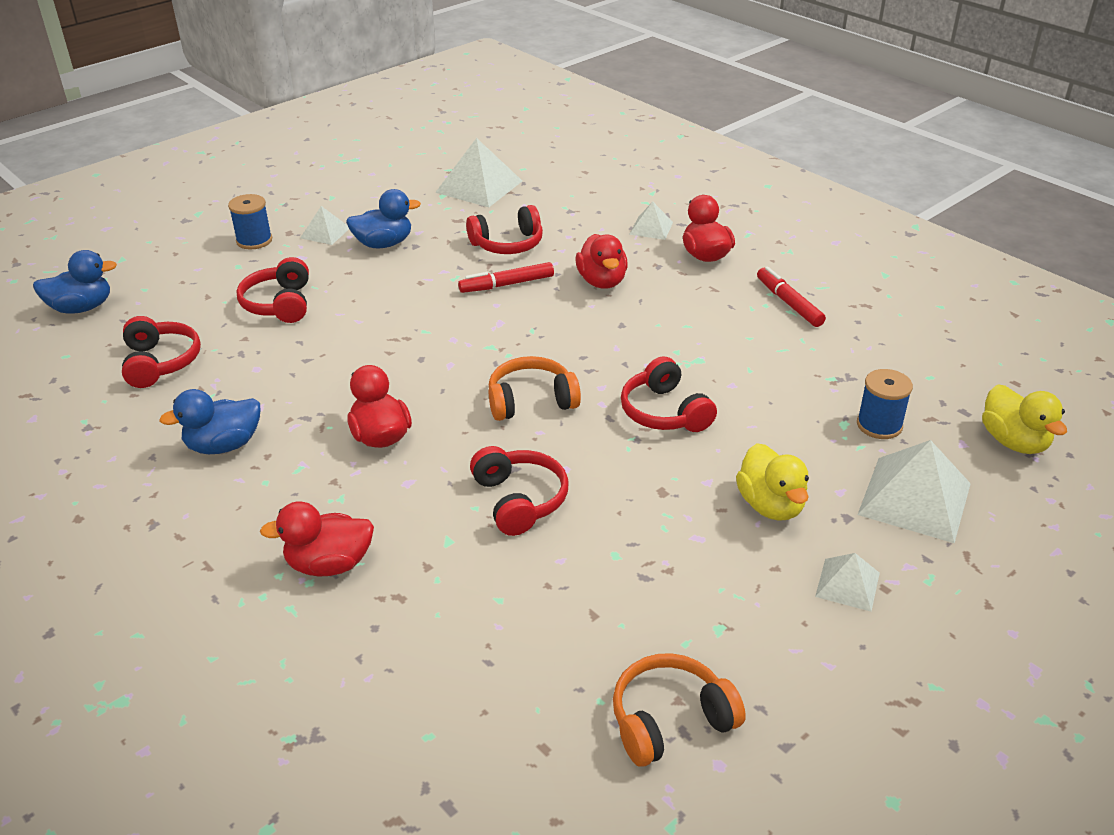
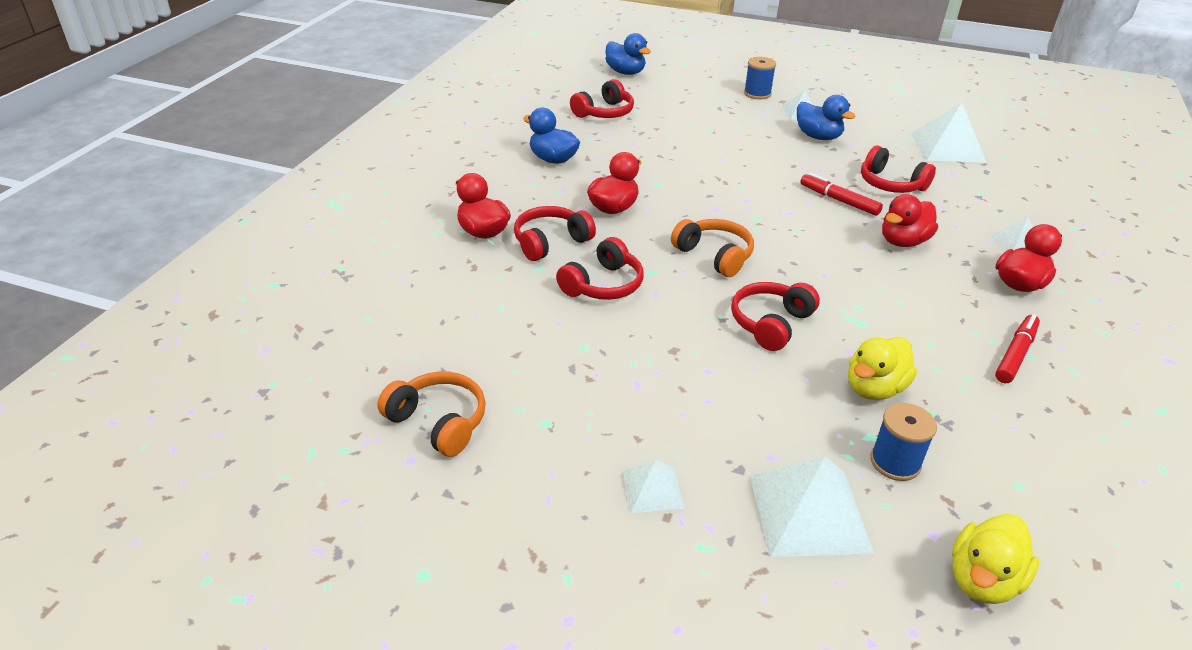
camera: 60 degrees right, 0 degrees up
red headphones [237,257,309,323] -> red headphones moved to [514,206,596,261]
yellow duck [736,443,809,521] -> yellow duck moved to [848,337,917,400]

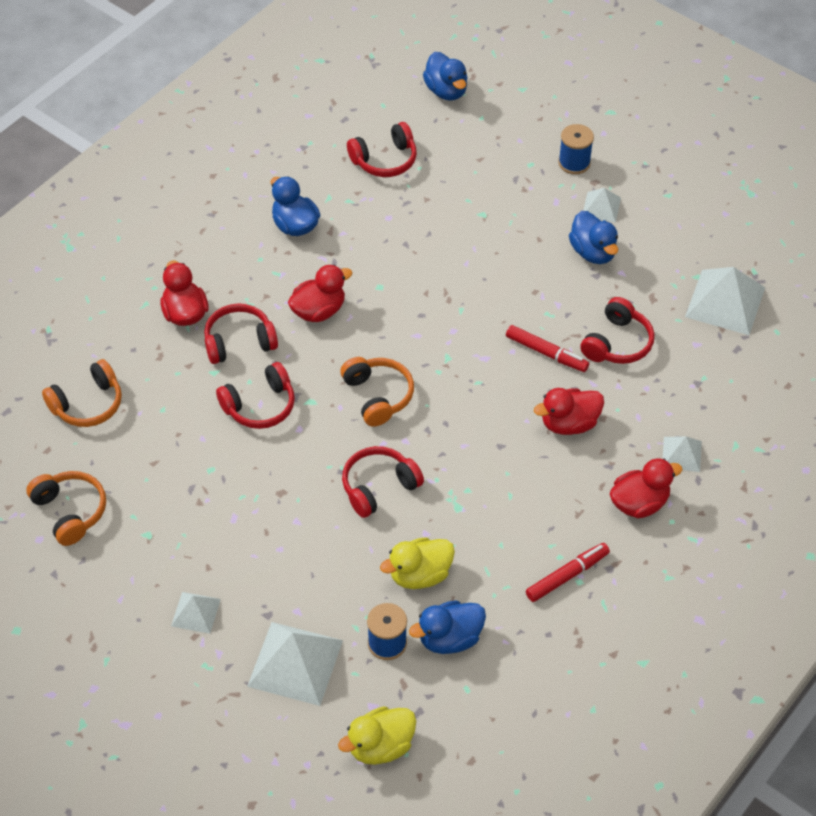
camera: 20 degrees right, 15 degrees up
red marker [800,173,883,216] -> red marker turned 150 degrees clockwise [506,325,589,372]
red headphones [861,145,936,193] -> red headphones turned 120 degrees counterclockwise [580,297,654,364]
none -> orange headphones [42,359,122,427]
none -> blue duck [409,600,486,654]

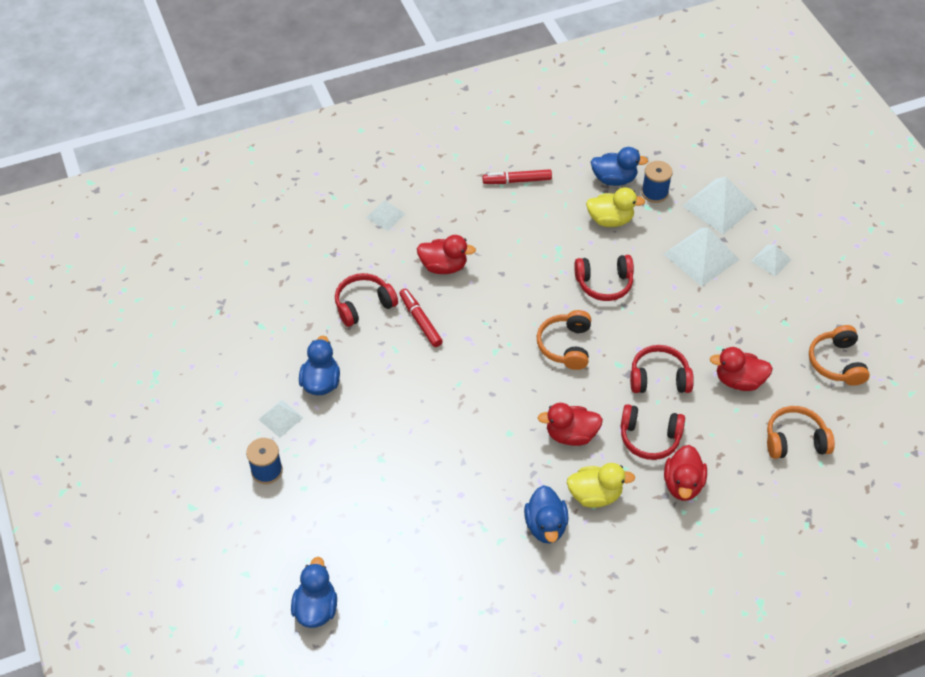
camera: 150 degrees left, 0 degrees up
yellow duck [338,706,416,765] -> yellow duck moved to [567,463,635,508]
red headphones [347,122,417,177] -> none
red duck [610,458,683,518] -> red duck moved to [710,347,773,391]
white pyramid [685,267,765,335] -> white pyramid moved to [664,228,740,286]

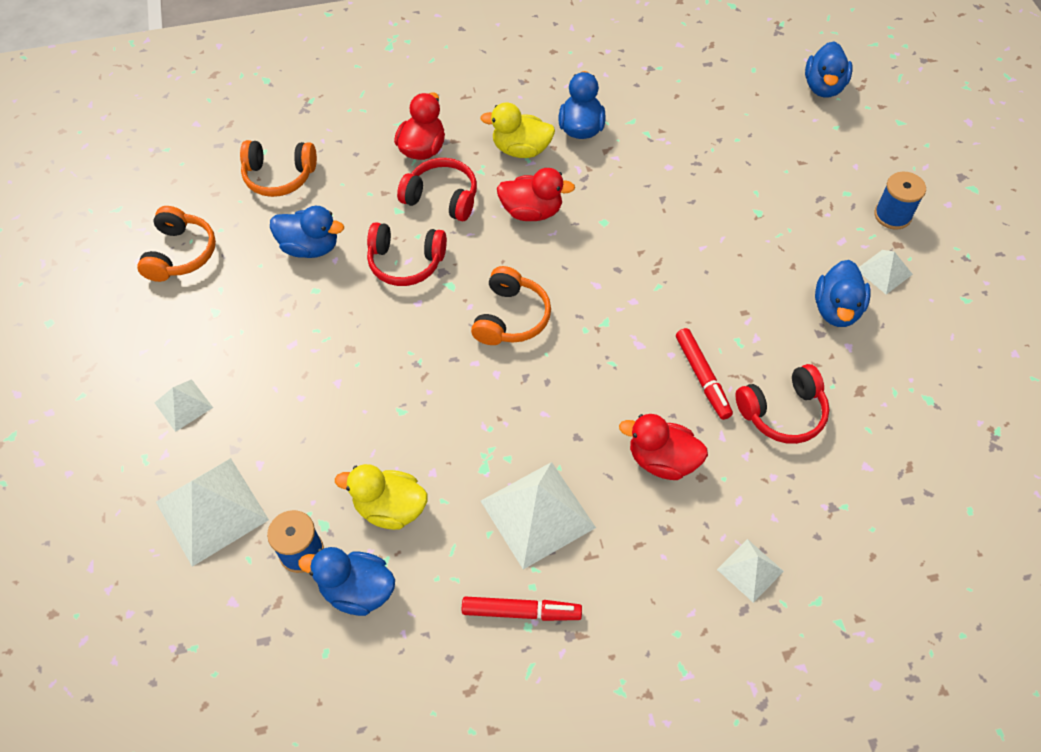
camera: 170 degrees left, 5 degrees up
red headphones [574,255,634,301] -> none
white pyramid [664,228,740,286] -> white pyramid moved to [481,462,596,569]
red duck [710,347,773,391] -> blue duck [270,206,344,258]

